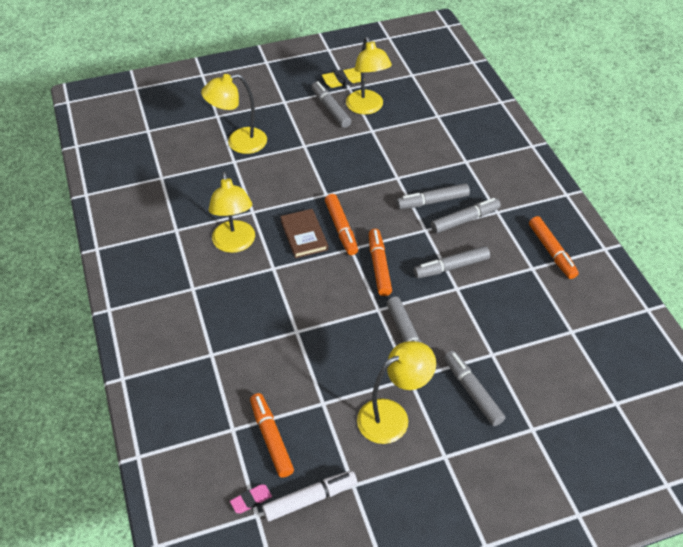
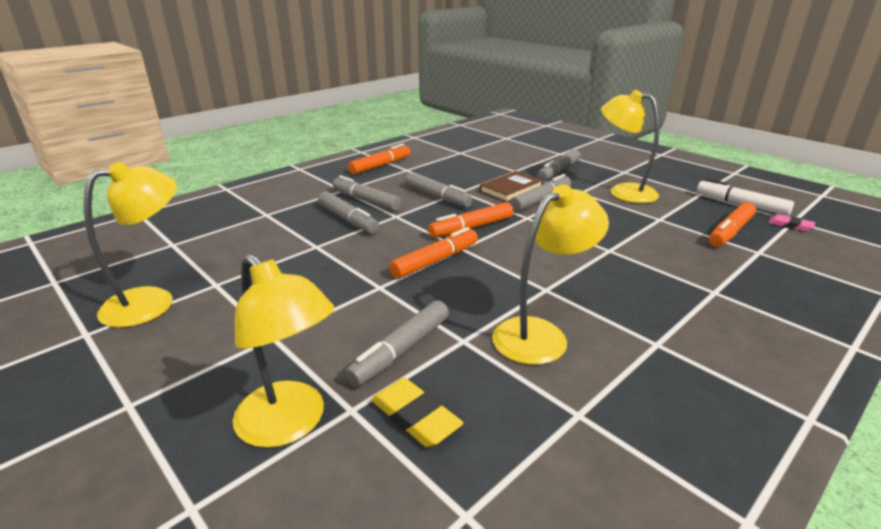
camera: 115 degrees left, 20 degrees down
brown book [280,209,328,258] -> brown book moved to [480,171,543,202]
grey marker [311,81,351,128] -> grey marker moved to [345,300,449,387]
yellow eraser [322,68,365,88] -> yellow eraser moved to [371,378,463,448]

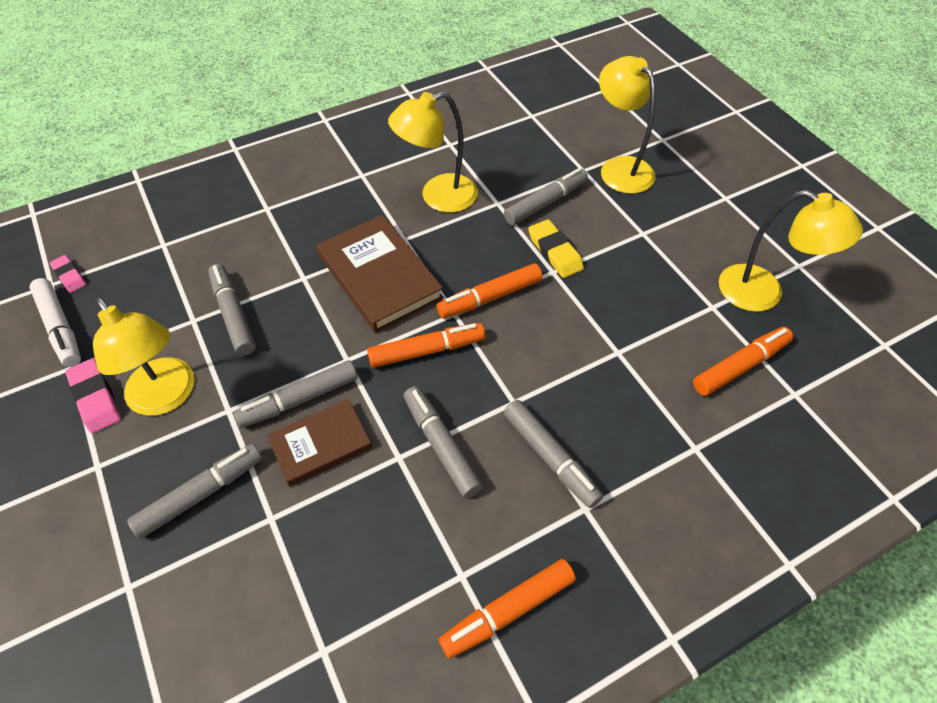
camera: 165 degrees left, 25 degrees up
yellow lamp [84,162,177,328] -> yellow lamp turned 120 degrees counterclockwise [719,190,863,312]
grey marker [318,191,379,234] -> grey marker moved to [208,264,256,356]
yellow eraser [371,378,463,448] -> yellow eraser moved to [528,219,584,278]
orange marker [709,202,756,247] -> orange marker moved to [693,327,793,396]
none -> pink eraser [65,358,121,434]
none -> brown book [316,215,444,333]

